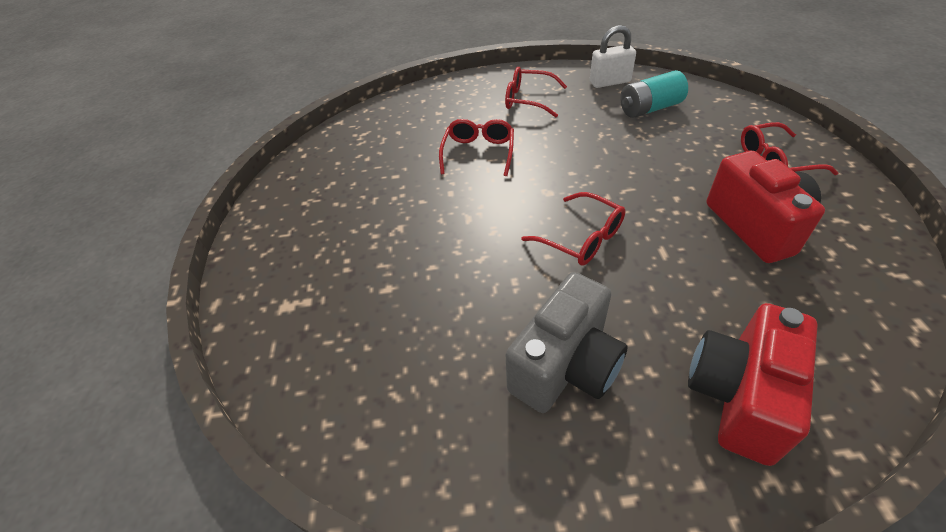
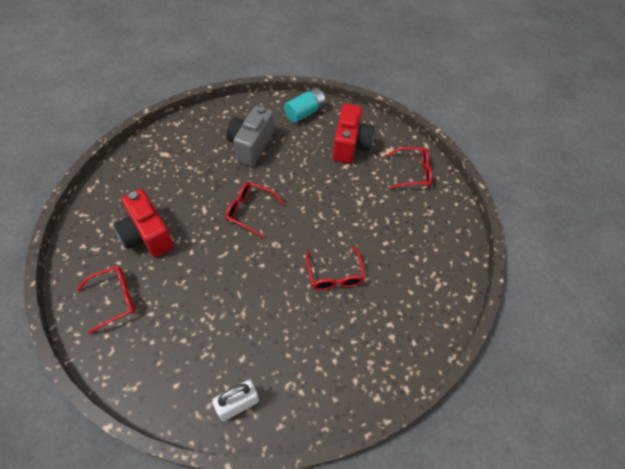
camera: 155 degrees right, 10 degrees up
red glasses [505,67,567,117] -> red glasses moved to [386,147,432,189]
turquoise battery [620,70,688,118] -> turquoise battery moved to [284,88,326,123]
red camera [688,303,818,466] -> red camera moved to [333,104,374,163]

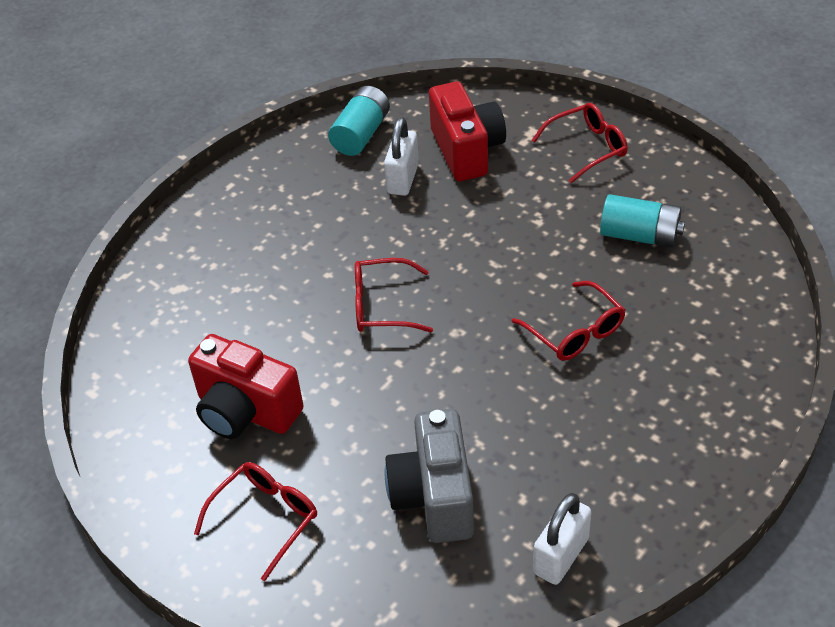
camera: 20 degrees left, 10 degrees down
grey camera [226,106,274,166] -> grey camera moved to [384,409,474,543]
none -> white padlock [384,117,419,196]
none -> turquoise battery [600,194,685,248]

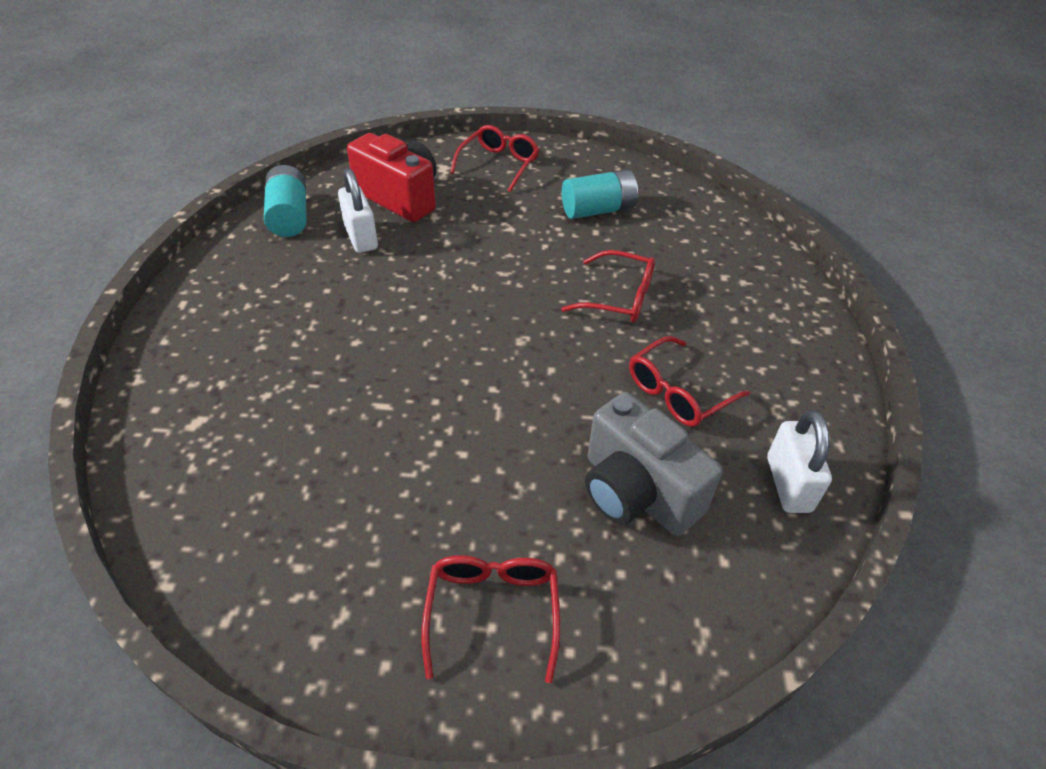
camera: 40 degrees left, 0 degrees up
red camera [188,334,304,439] -> none
red glasses [355,258,433,332] -> red glasses moved to [629,336,750,427]

